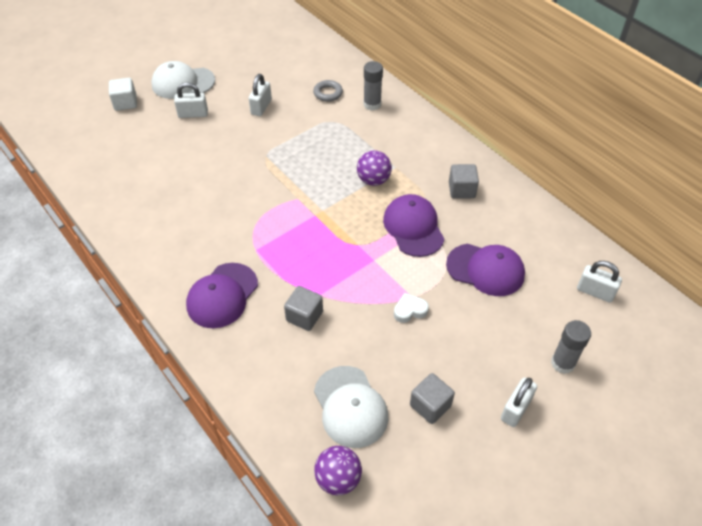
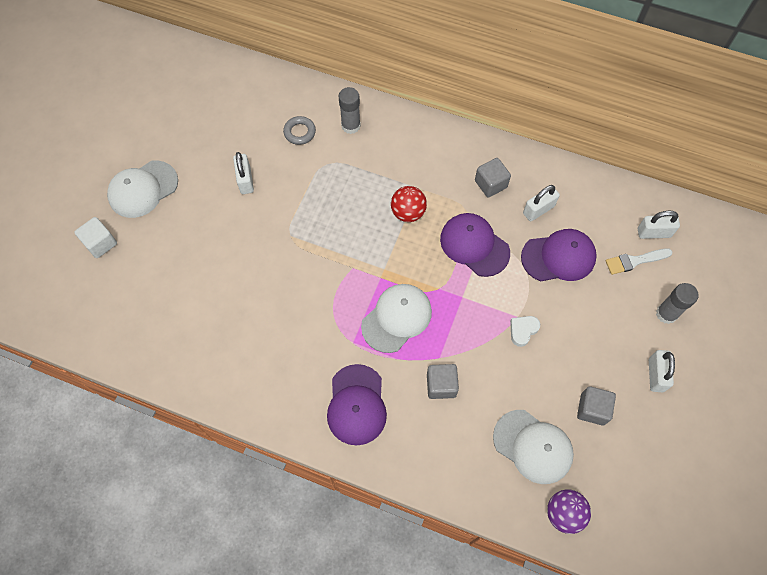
camera: 30 degrees left, 15 degrees up
white padlock [174,82,208,118] -> white padlock moved to [523,185,560,221]
purple ball [357,151,392,186] -> red ball [391,186,427,222]
none -> white cap [361,284,432,353]
none -> white brush [606,248,673,275]

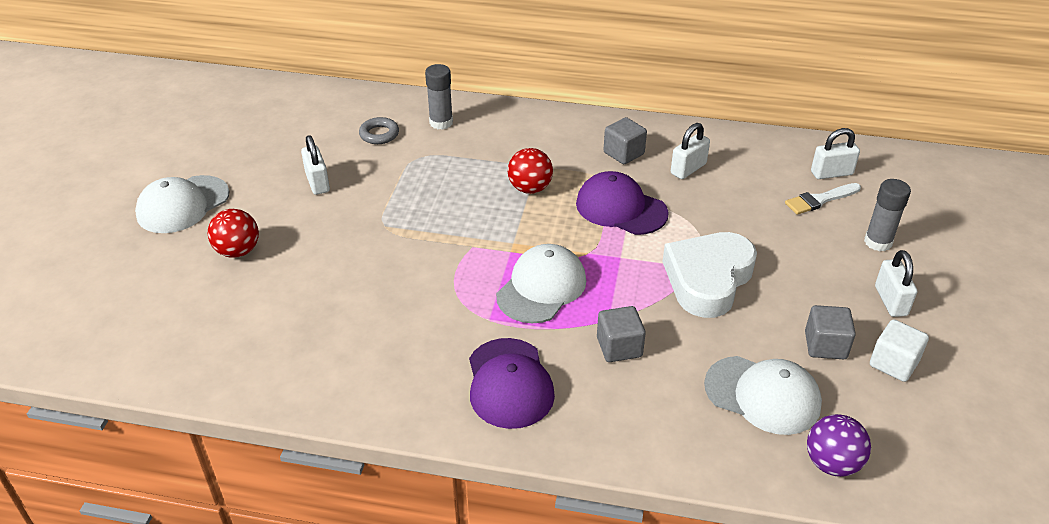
camera: 10 degrees left, 25 degrees down
white cube [74,217,117,258] -> white cube moved to [870,319,929,382]
white heart [510,316,540,347] -> white heart [663,232,757,318], size x2.36
purple cap [521,229,597,281] -> none
none -> red ball [208,209,259,258]

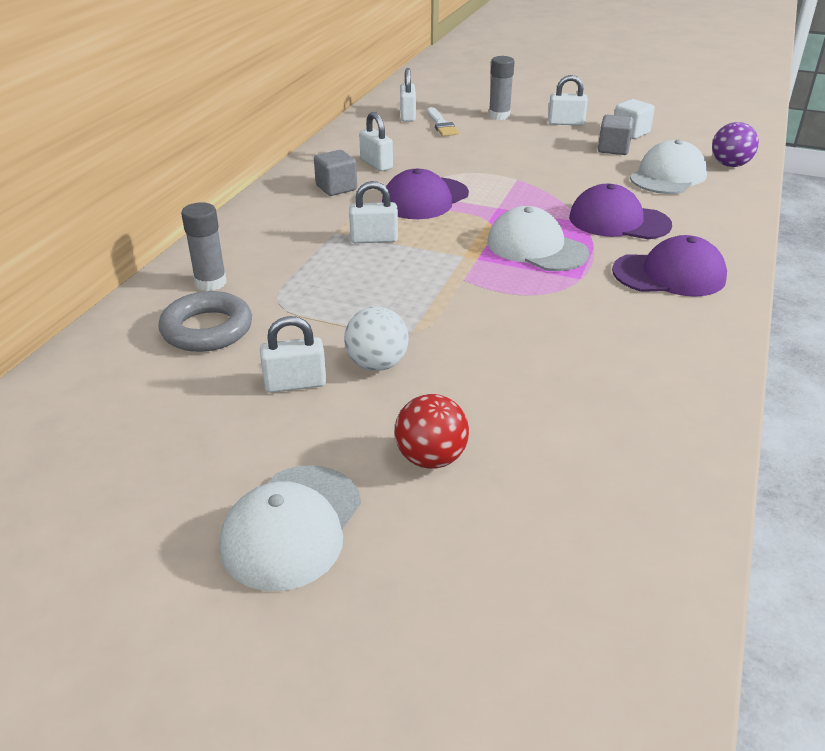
camera: 80 degrees left, 5 degrees down
white cap [135,175,229,233] -> white cap turned 60 degrees clockwise [220,466,361,591]
grey ring [359,117,399,144] -> grey ring [159,291,252,352], size x1.60
red ball [508,148,553,194] -> white padlock [349,181,398,243]
grey cube [597,306,646,362] -> purple cap [569,184,672,239]
white heart [663,232,757,318] -> none
none -> white ball [344,306,409,371]

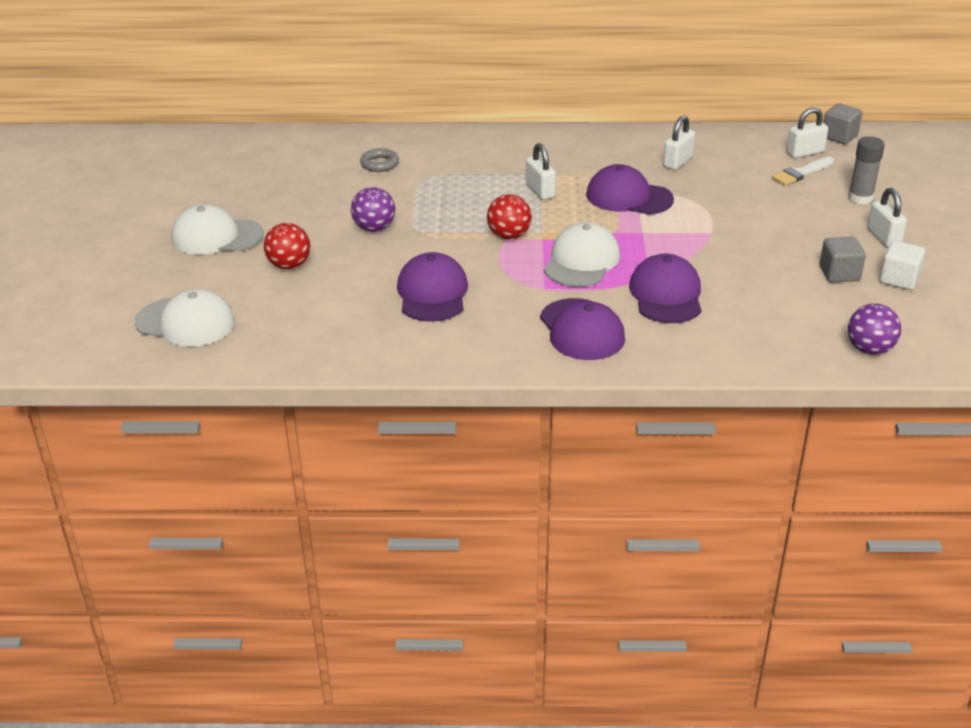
camera: 70 degrees right, 0 degrees up
grey ring [159,291,252,352] -> grey ring [360,148,399,172], size x0.62
grey glue stick [181,202,227,291] -> none
white padlock [260,316,326,393] -> none
grey cube [314,150,357,196] -> grey cube moved to [823,103,862,144]
white ball [344,306,409,371] -> purple ball [351,187,395,232]
white cap [630,139,707,194] -> white cap moved to [135,289,235,347]
none -> purple cap [397,252,468,322]
none -> red ball [487,194,532,239]

